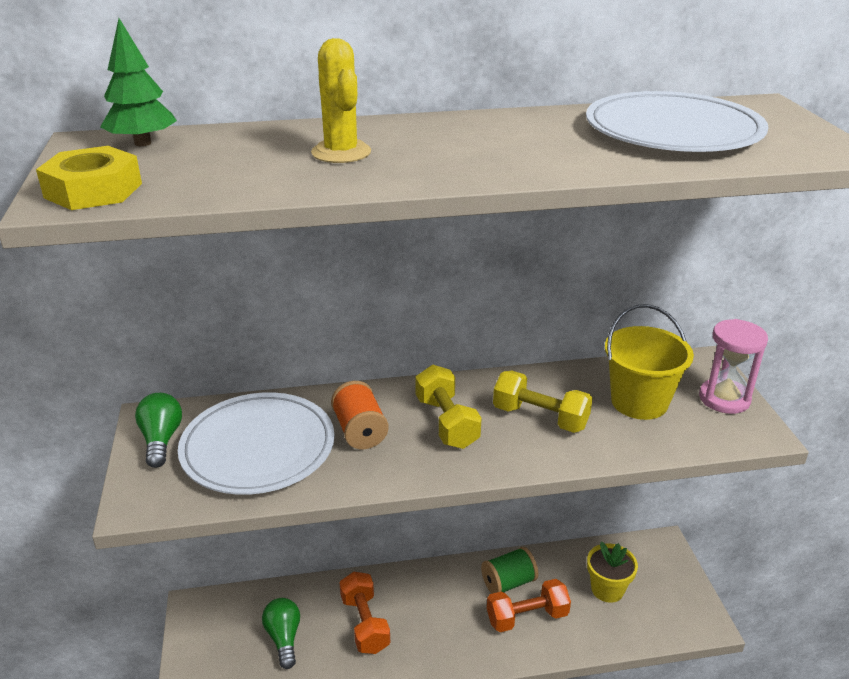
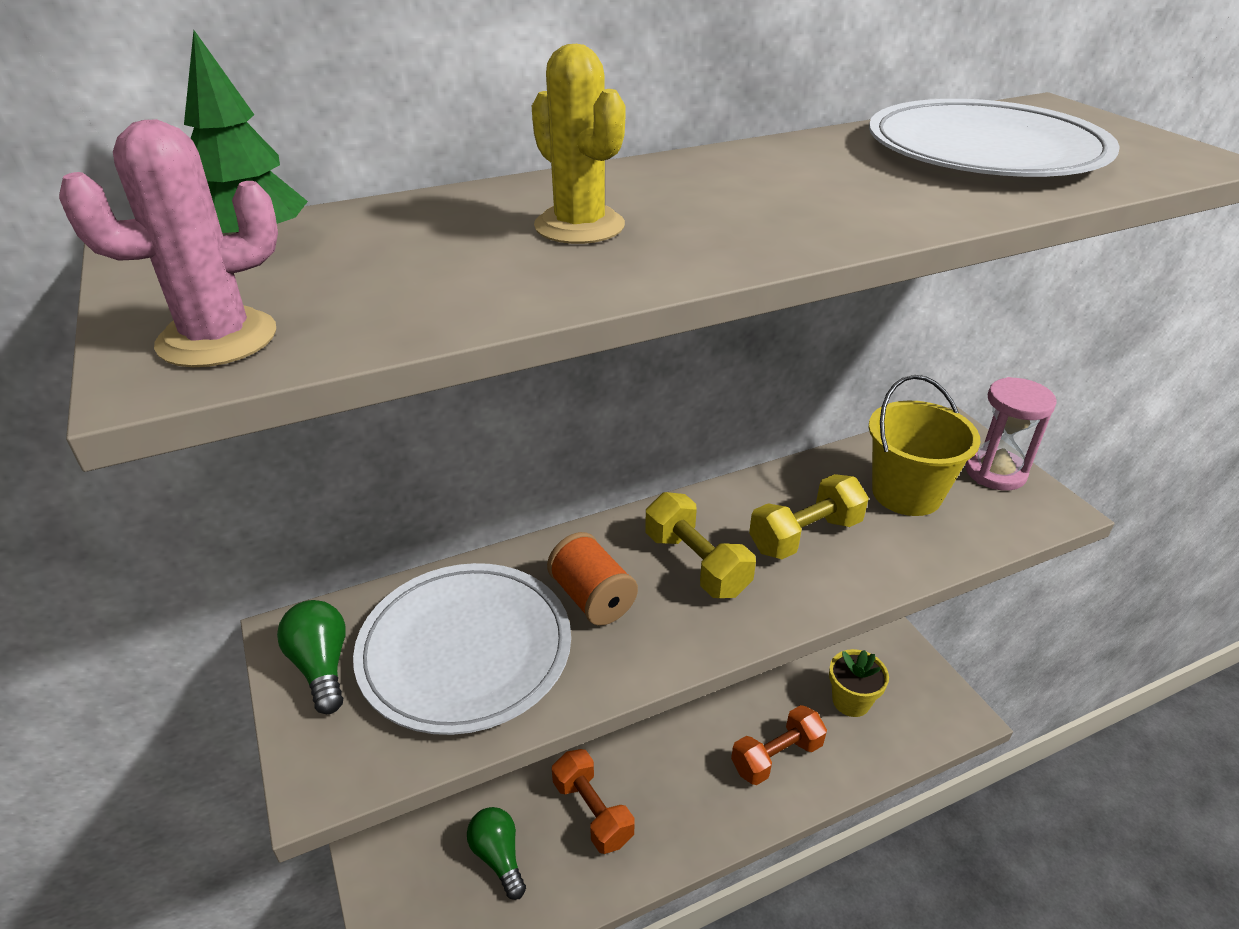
camera: 15 degrees left, 5 degrees up
yellow nut [36,146,142,210] -> pink cactus [59,119,278,367]
green spool [481,547,538,594] -> none
yellow dumbbell [493,371,593,433] -> yellow dumbbell turned 45 degrees counterclockwise [749,474,869,559]

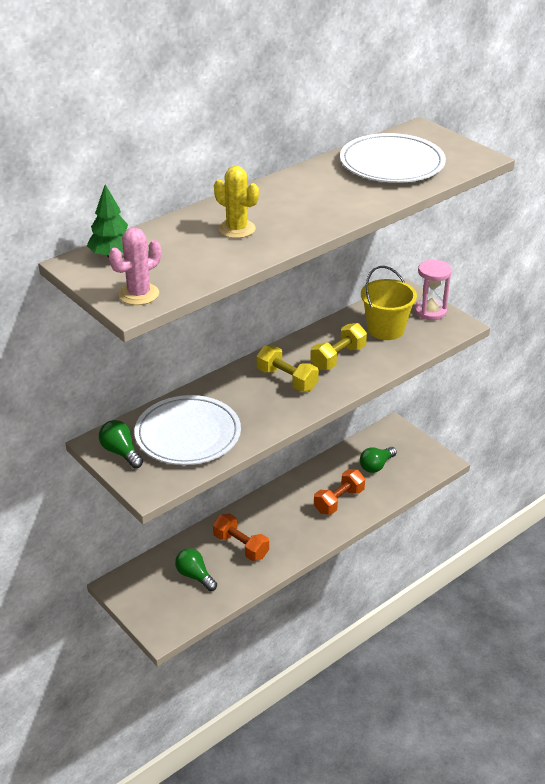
camera: 15 degrees left, 0 degrees up
orange spool [547,532,638,626] -> none
yellow flower pot [829,649,889,717] -> green light bulb [360,447,397,473]

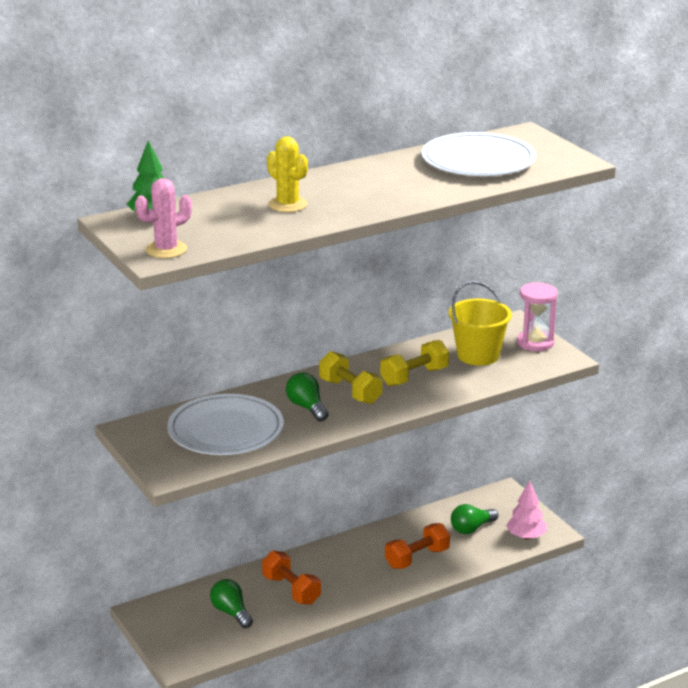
camera: 10 degrees right, 10 degrees down
green light bulb [99,420,143,469] -> green light bulb moved to [286,372,328,421]
none -> pink tree [506,481,547,539]

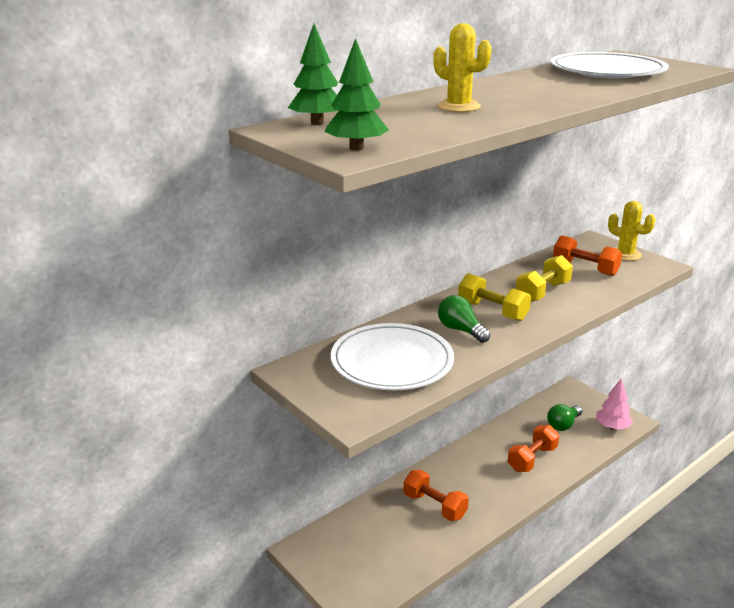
camera: 10 degrees left, 0 degrees up
pink cactus [135,178,192,258] -> green tree [325,38,389,151]
green light bulb [210,579,253,628] -> none
yellow bucket [448,281,512,366] -> orange dumbbell [553,235,622,276]
pink hourglass [517,282,558,351] -> yellow cactus [608,201,656,261]

